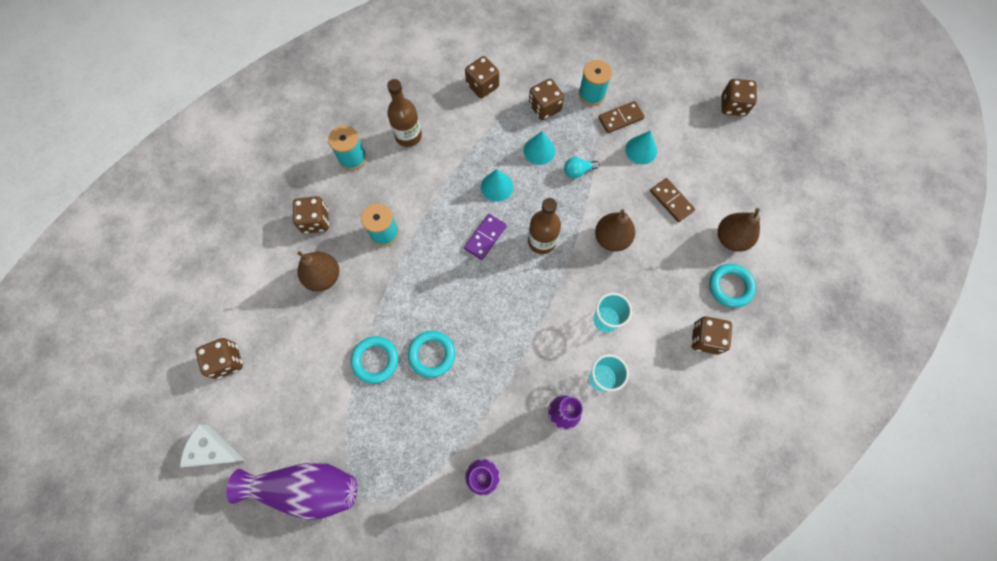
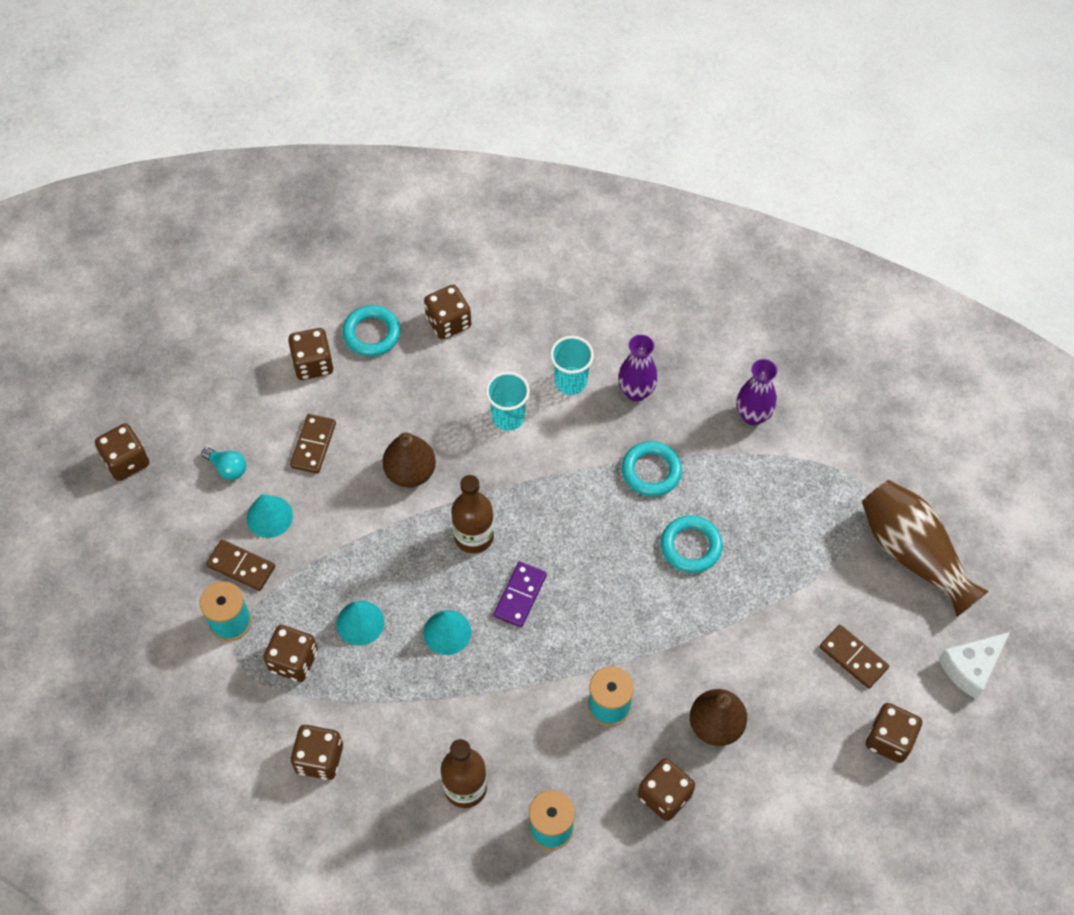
camera: 130 degrees left, 10 degrees down
white cheese [180,425,245,467] -> white cheese turned 75 degrees clockwise [939,632,1010,699]
purple vase [226,462,357,520] -> brown vase [862,480,988,616]
turquoise ring [351,336,398,384] -> turquoise ring moved to [622,441,682,496]
purple domino [464,214,507,260] -> purple domino turned 60 degrees counterclockwise [494,561,547,627]
turquoise light bulb [564,157,600,178] -> turquoise light bulb moved to [202,447,246,480]
brown pear [718,208,760,252] -> brown dice [288,328,334,380]
none -> brown domino [820,625,889,689]

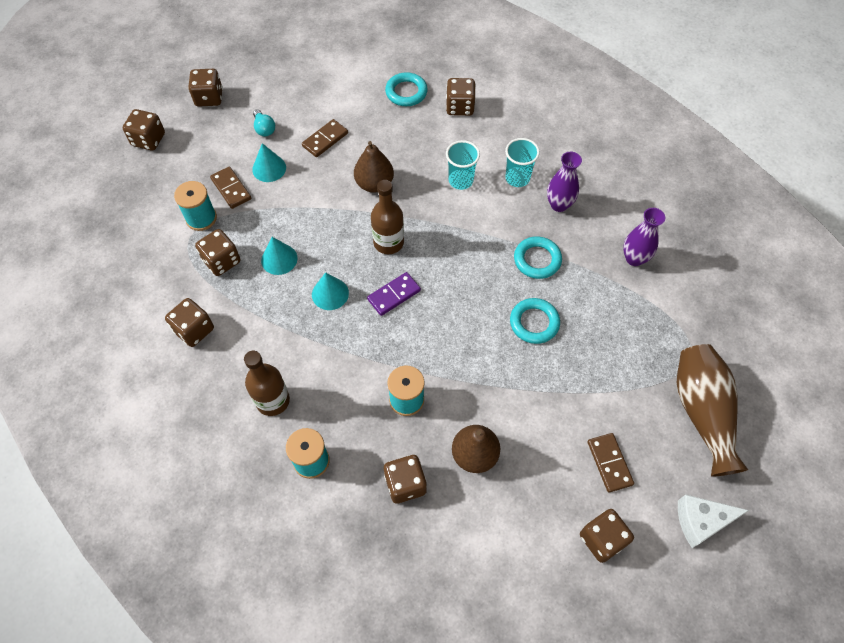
camera: 30 degrees right, 0 degrees up
brown dice [288,328,334,380] -> brown dice moved to [123,109,165,151]

